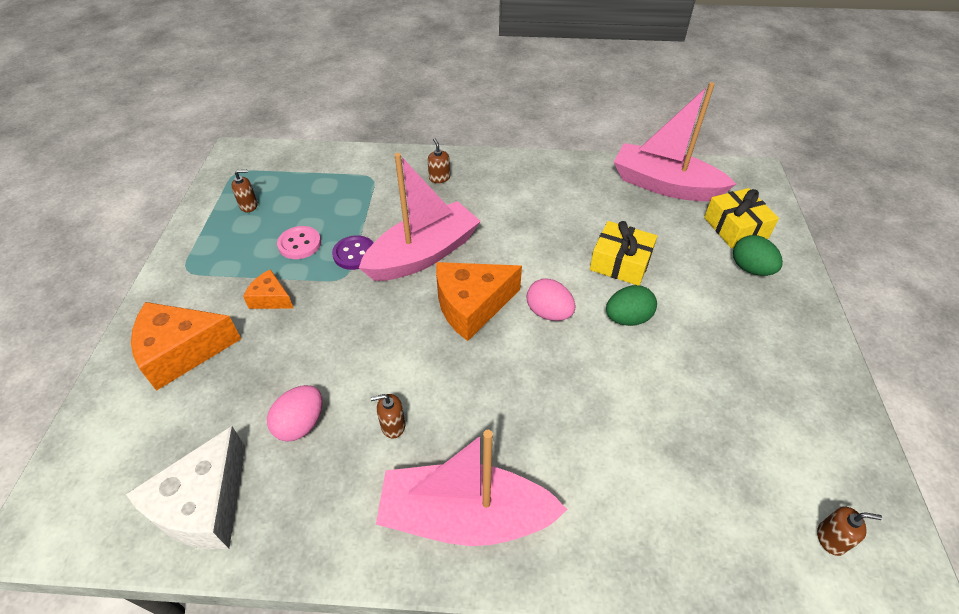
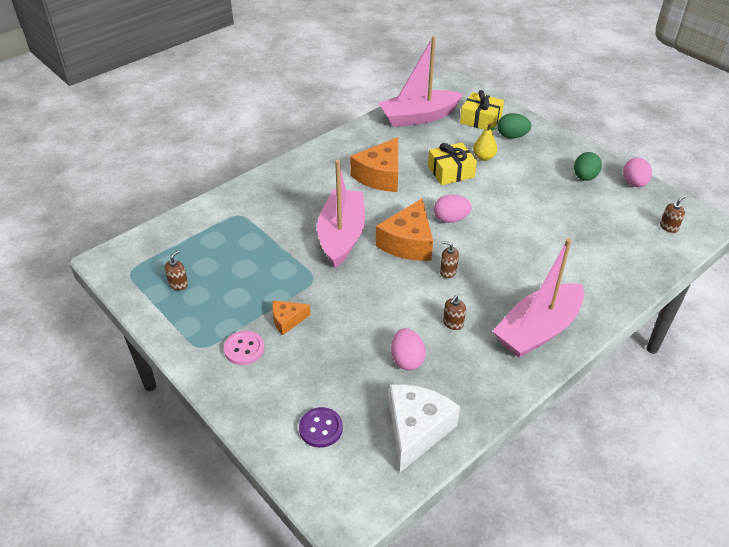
camera: 45 degrees left, 5 degrees down
white cheese [126,426,245,549] -> white cheese turned 135 degrees counterclockwise [389,384,460,472]
orange cheese [131,302,241,391] -> orange cheese moved to [350,137,398,192]
pink button [277,226,321,259] -> pink button moved to [224,331,264,365]
purple button [332,235,374,270] -> purple button moved to [299,407,343,448]
brown soap dispenser [428,138,450,183] -> brown soap dispenser moved to [440,241,459,278]
green egg [606,285,657,326] -> green egg moved to [574,152,602,181]
none -> yellow pear [473,124,497,161]
none -> pink egg [623,158,652,187]

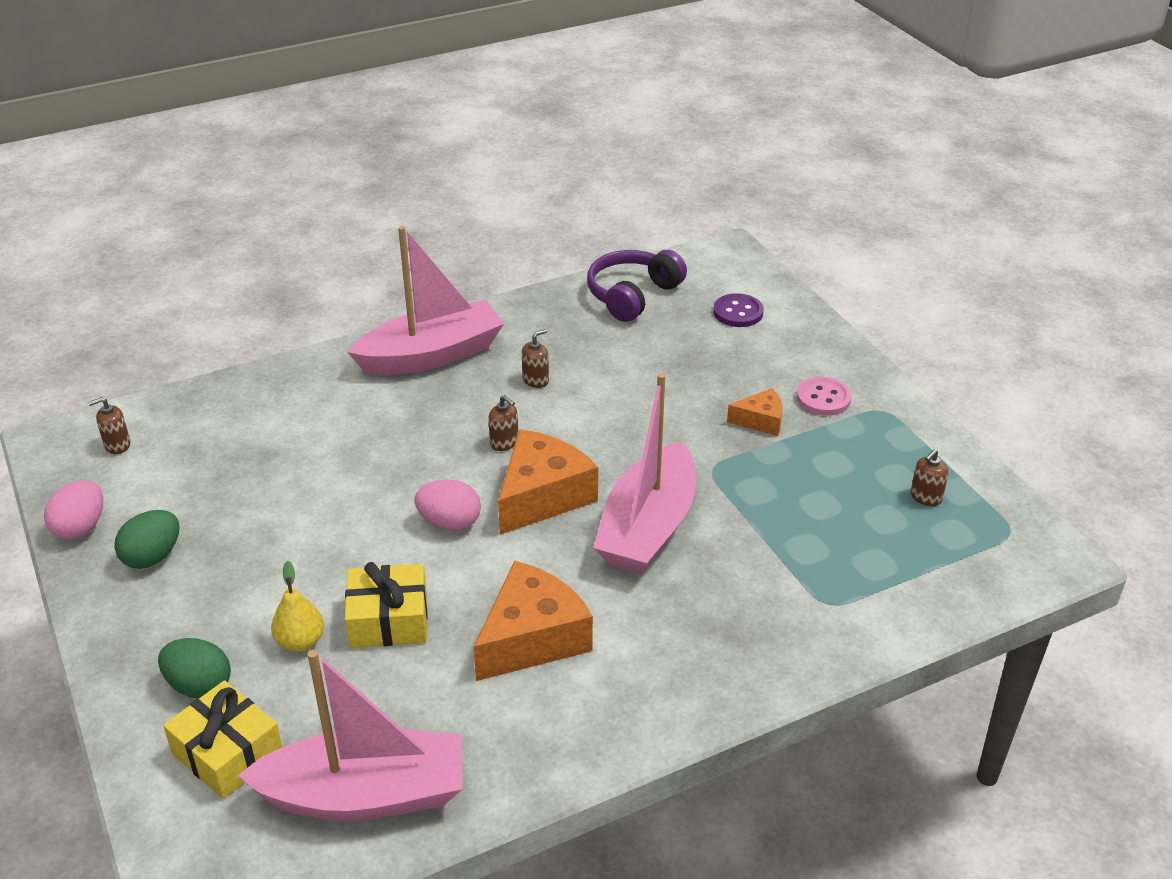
camera: 165 degrees left, 5 degrees down
white cheese [389,384,460,472] -> purple headphones [587,250,687,322]
pink egg [391,328,426,371] -> none

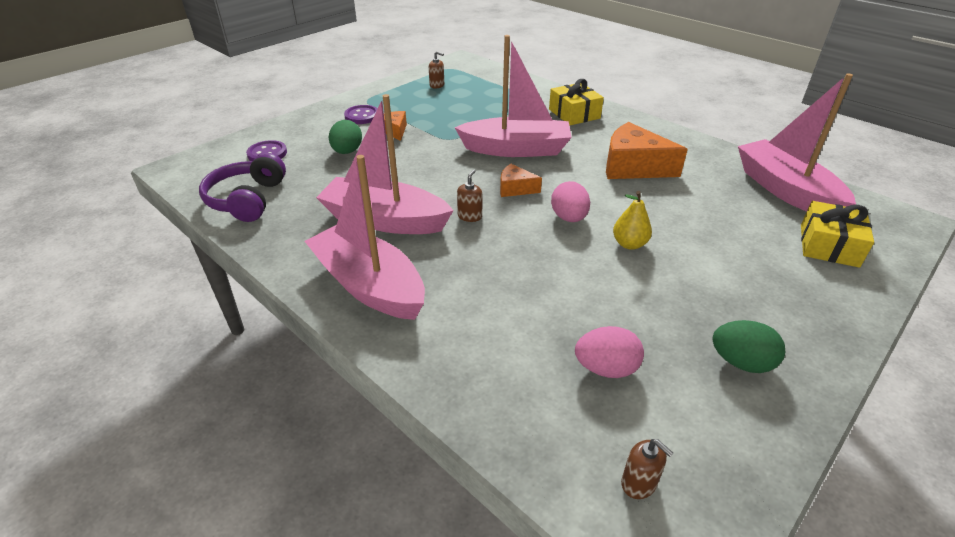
camera: 110 degrees left, 0 degrees up
pink egg [44,480,103,540] -> pink egg moved to [575,326,644,378]
green egg [158,638,231,699] -> green egg moved to [329,120,362,154]
yellow pear [271,561,324,652] -> yellow pear moved to [613,191,652,250]
yellow gift [345,562,428,648] -> yellow gift moved to [549,79,604,125]
orange cheese [498,429,598,535] -> orange cheese [500,164,542,197], size x0.53
brown soap dispenser [522,329,549,388] -> pink boat [316,94,454,234]
purple headphones [587,250,687,322] -> purple headphones turned 75 degrees clockwise [199,153,286,222]
pink button [797,377,852,416] -> purple button [344,105,378,124]

